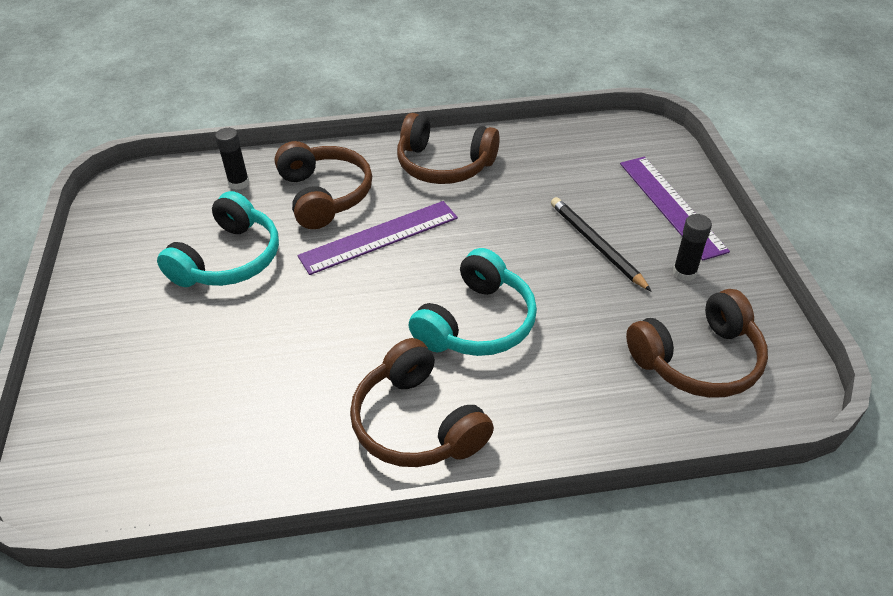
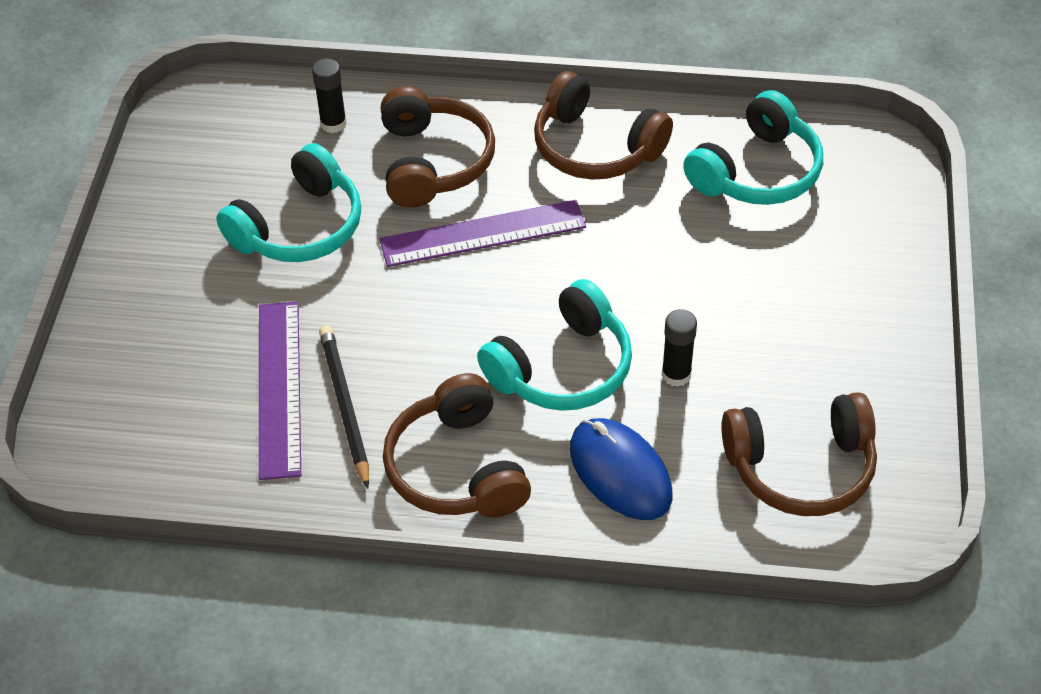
camera: 15 degrees right, 5 degrees up
black pencil [551,197,652,292] -> black pencil moved to [319,325,369,489]
purple ruler [620,157,730,260] -> purple ruler moved to [259,302,301,480]
black glue stick [673,214,712,281] -> black glue stick moved to [662,309,697,387]
none -> blue mouse [570,418,673,520]
none -> turquoise headphones [683,90,823,205]

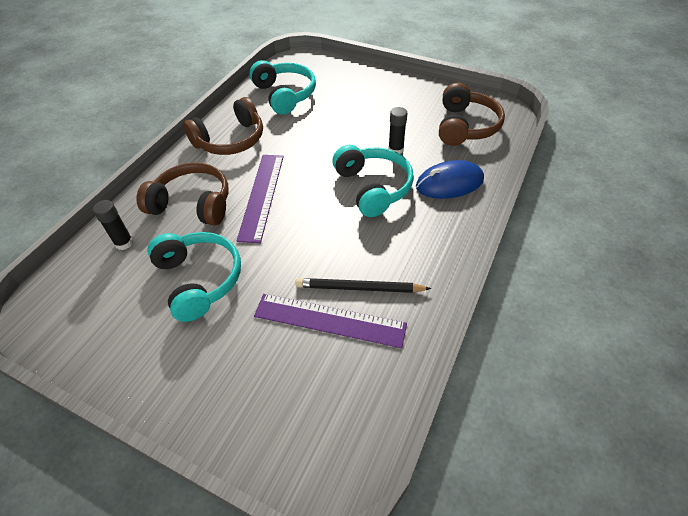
camera: 70 degrees left, 0 degrees up
brown headphones [383,373,531,517] -> none

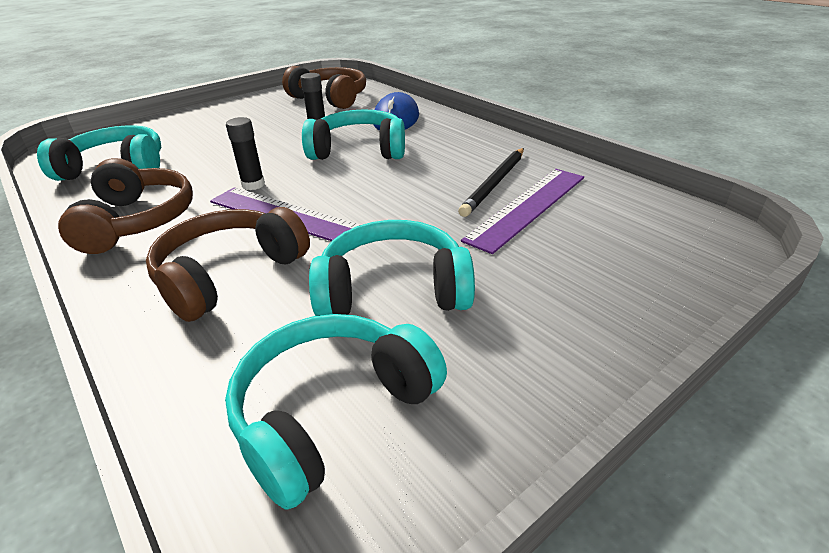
camera: 65 degrees left, 15 degrees down
black glue stick [93,200,133,250] -> black glue stick moved to [226,117,265,190]
none -> turquoise headphones [225,314,447,510]

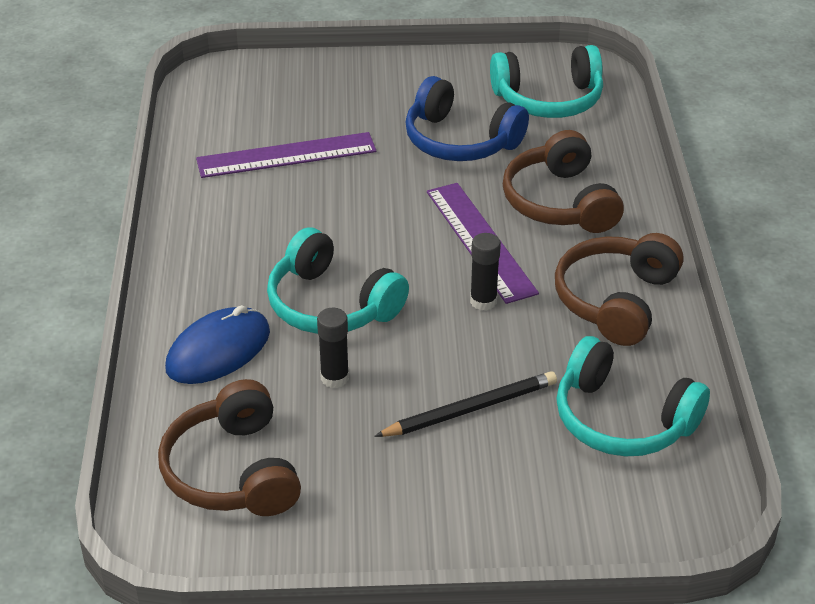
camera: 145 degrees left, 5 degrees up
brown headphones [146,207,310,322] -> brown headphones turned 90 degrees clockwise [503,130,624,233]
turquoise headphones [309,220,475,316] -> blue headphones [405,76,529,161]
black pencil [458,148,524,217] -> black pencil moved to [374,371,557,437]

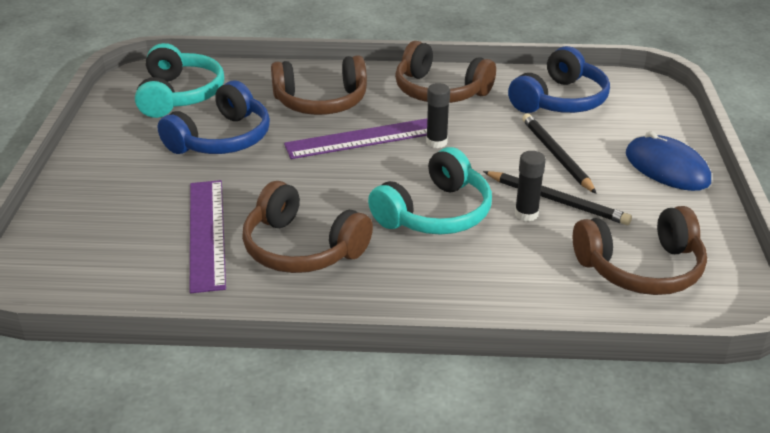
camera: 85 degrees left, 5 degrees down
blue mouse [165,305,270,384] -> blue mouse moved to [626,131,711,191]
turquoise headphones [556,336,710,456] -> blue headphones [508,46,610,113]
none -> brown headphones [242,181,373,273]
none -> black pencil [483,171,632,225]

